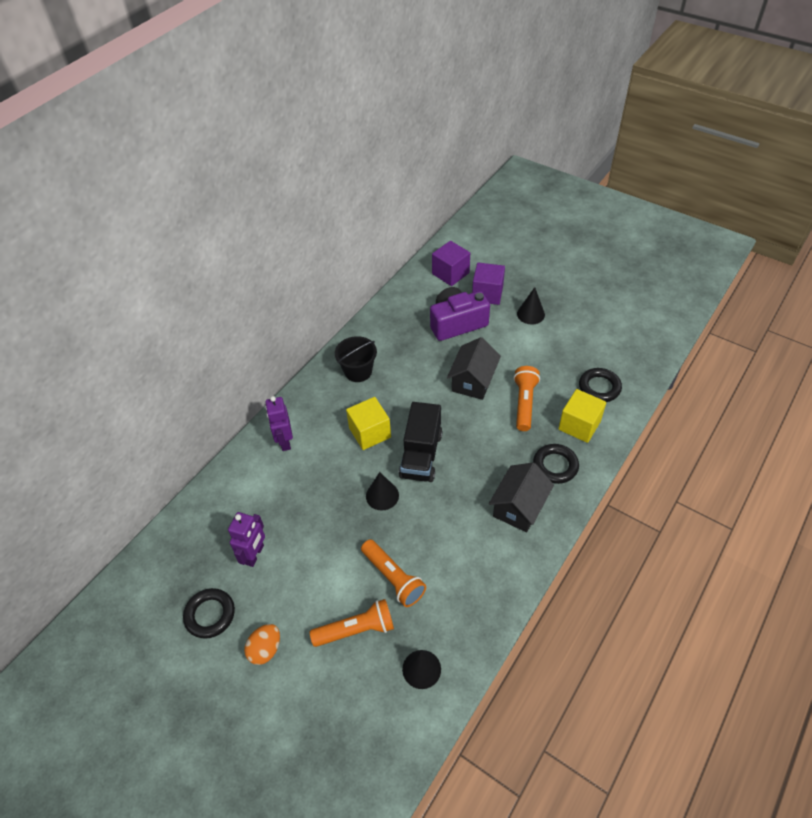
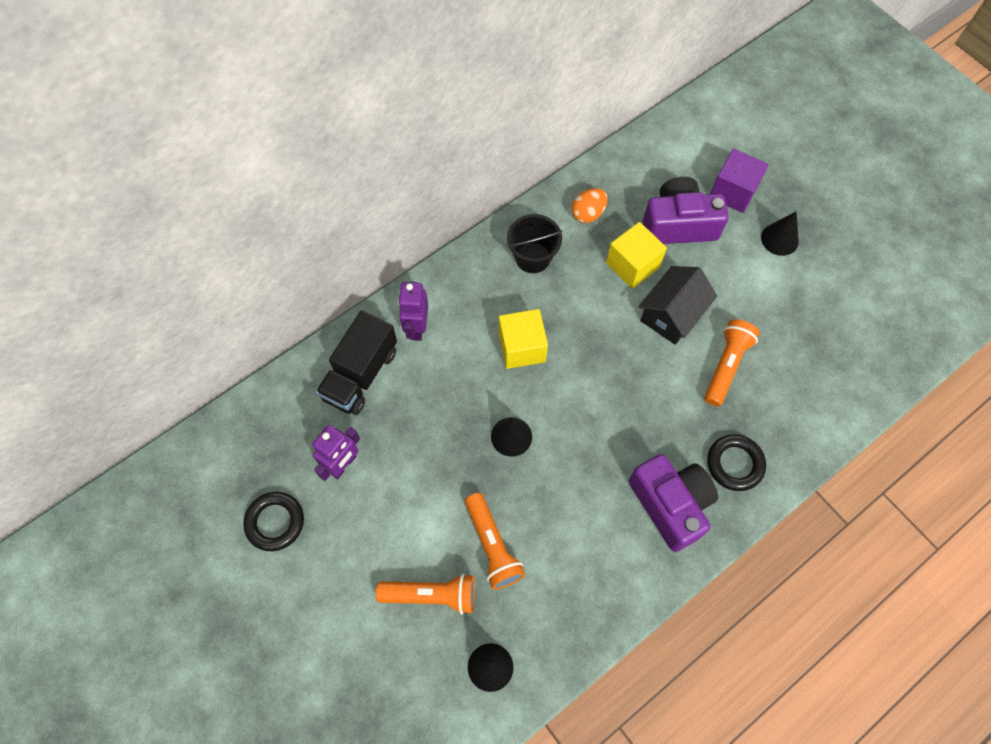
camera: 15 degrees right, 15 degrees up
orange egg [244,624,280,665] -> orange egg moved to [571,188,608,223]
black truck [399,402,443,482] -> black truck moved to [316,310,397,415]
purple cube [432,241,470,286] -> none
black house [489,462,554,532] -> purple camera [629,454,718,552]
yellow cube [559,389,606,443] -> yellow cube moved to [606,222,667,289]
black ring [579,368,622,402] -> none

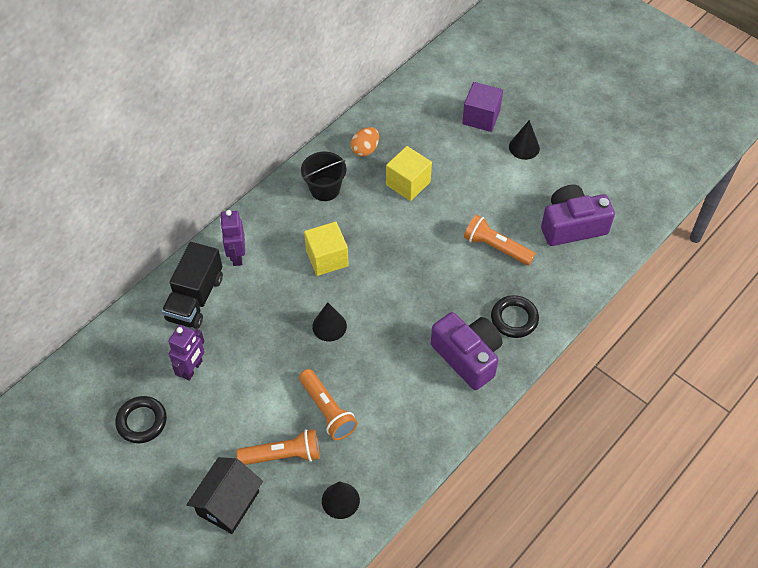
camera: 10 degrees left, 10 degrees down
black house [638,266,717,345] -> black house moved to [186,457,263,534]
purple camera [643,177,729,244] -> purple camera moved to [541,185,615,246]
orange flashlight [704,319,760,406] -> orange flashlight turned 75 degrees counterclockwise [464,214,535,265]

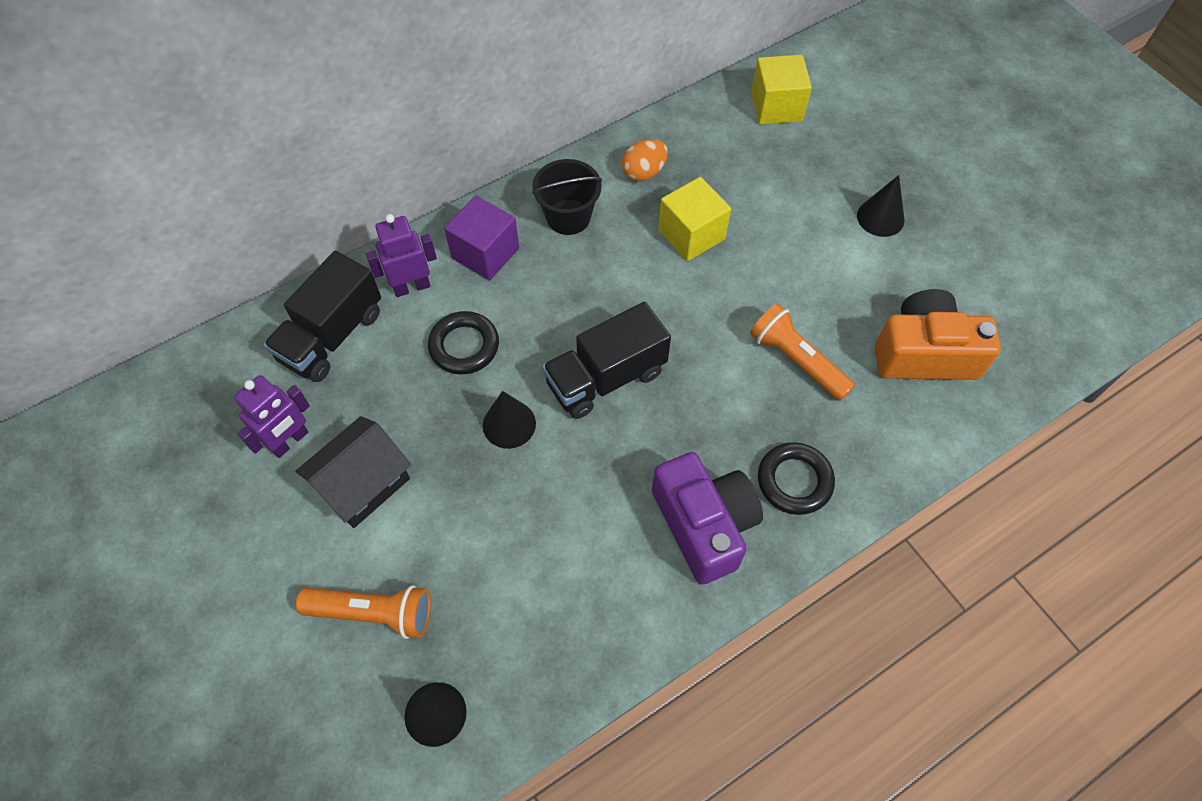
camera: 15 degrees right, 5 degrees up
black ring [115,396,167,443] -> black ring moved to [428,311,499,375]
black house [186,457,263,534] -> black house moved to [295,416,411,528]
purple robot [220,210,245,266] -> purple robot turned 60 degrees clockwise [366,214,437,297]
orange flashlight [299,369,358,440] -> none
yellow cube [304,222,349,276] -> yellow cube moved to [751,55,812,124]
purple cube [462,82,503,132] -> purple cube moved to [444,195,519,281]
purple camera [541,185,615,246] -> orange camera [875,289,1001,380]
none -> black truck [542,302,671,419]

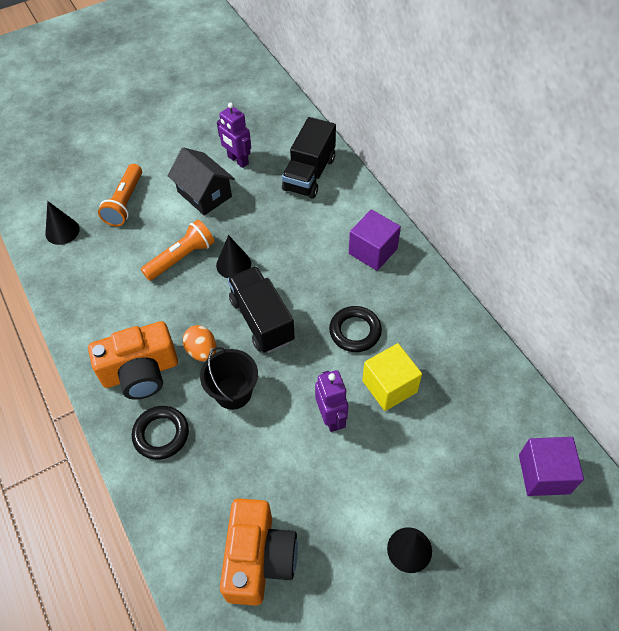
camera: 95 degrees right, 5 degrees down
black truck [264,251,381,382] -> black truck turned 105 degrees counterclockwise [282,117,336,199]
purple robot [366,214,437,297] -> purple robot moved to [315,370,348,432]
black ring [428,311,499,375] -> black ring moved to [329,306,382,352]
black bucket [532,159,602,235] -> black bucket moved to [200,347,258,410]
orange egg [622,139,668,181] -> orange egg moved to [183,325,217,362]
purple camera [652,452,763,585] -> orange camera [88,321,178,400]
orange flashlight [750,303,855,401] -> orange flashlight moved to [141,220,215,281]
yellow cube [751,55,812,124] -> purple cube [519,437,584,496]

